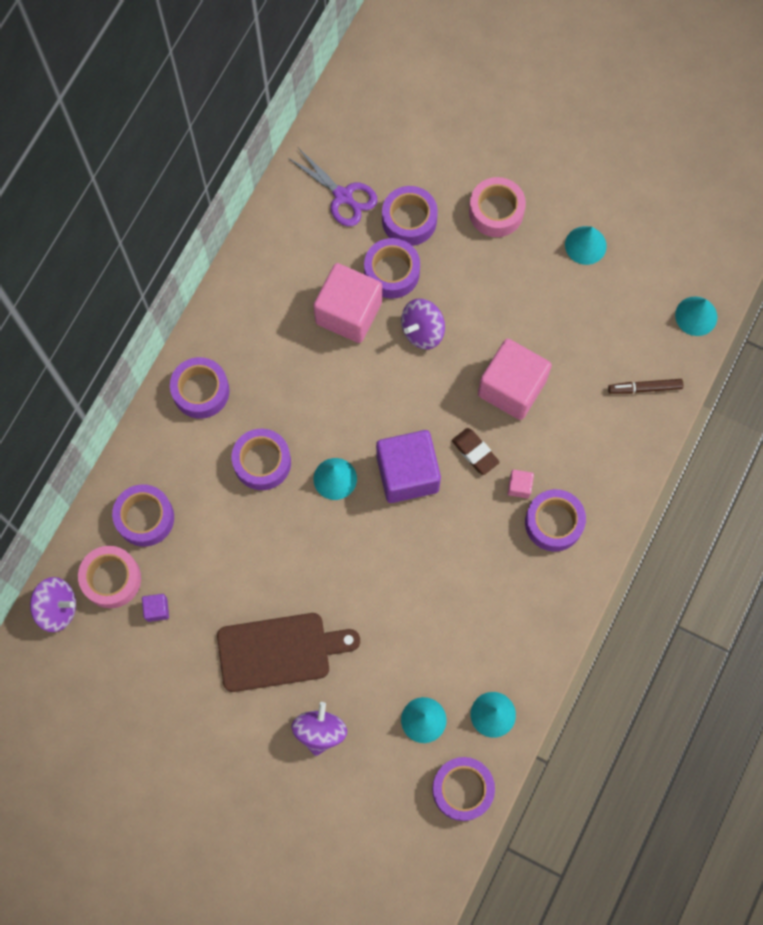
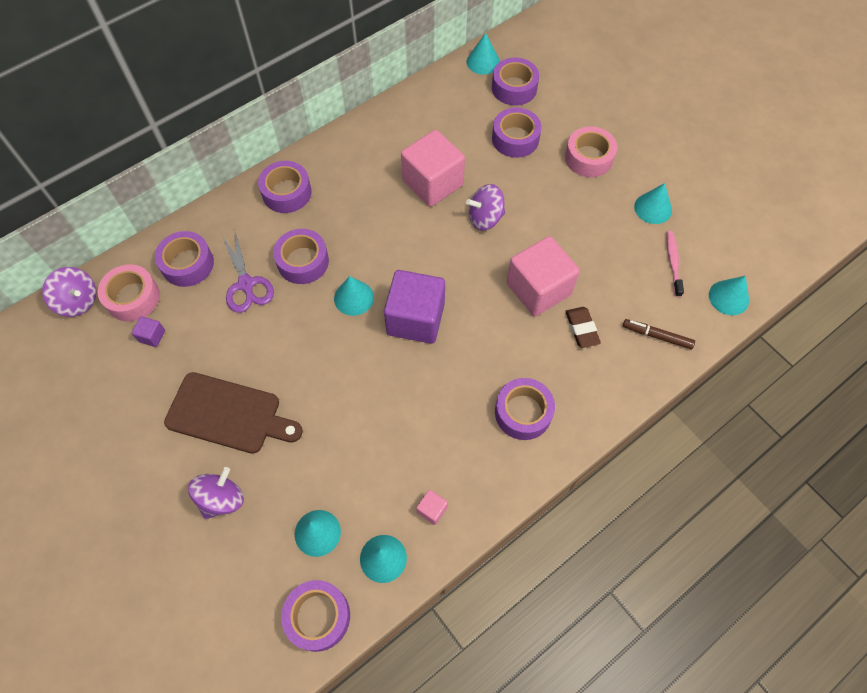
camera: 25 degrees right, 10 degrees down
purple scissors [288,149,377,226] -> purple scissors moved to [222,229,274,313]
purple tape [364,238,420,299] -> purple tape moved to [492,58,539,106]
brown eraser [452,428,500,475] -> brown eraser moved to [565,307,601,348]
pink cube [507,470,534,499] -> pink cube moved to [416,490,448,525]
none -> turquoise cone [467,33,500,75]
none -> pink toothbrush [666,231,684,297]

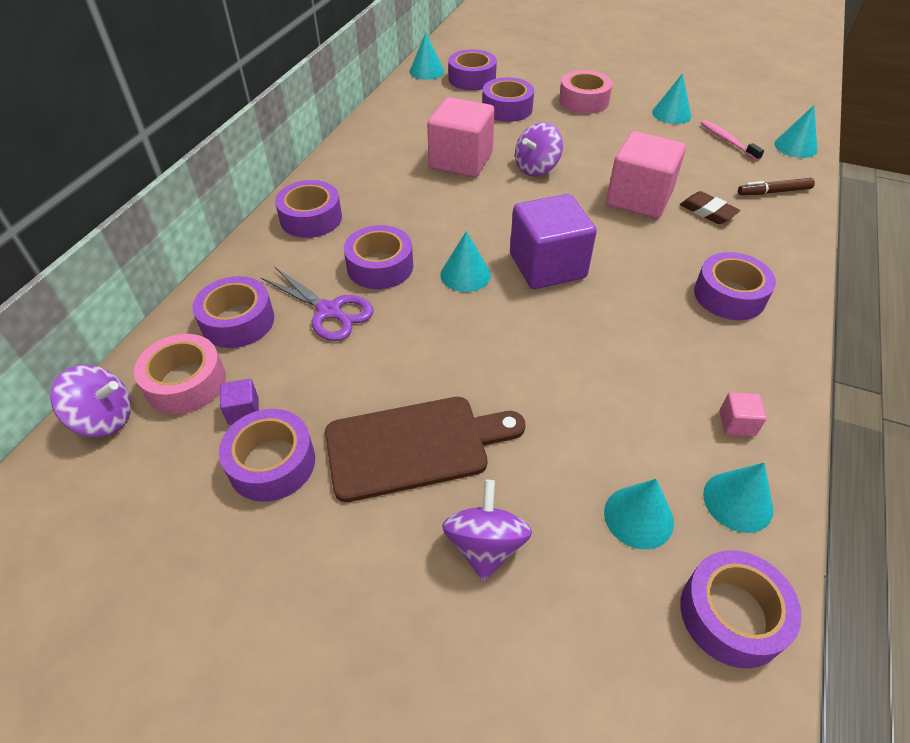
camera: 30 degrees left, 15 degrees down
none -> purple tape [219,409,315,501]

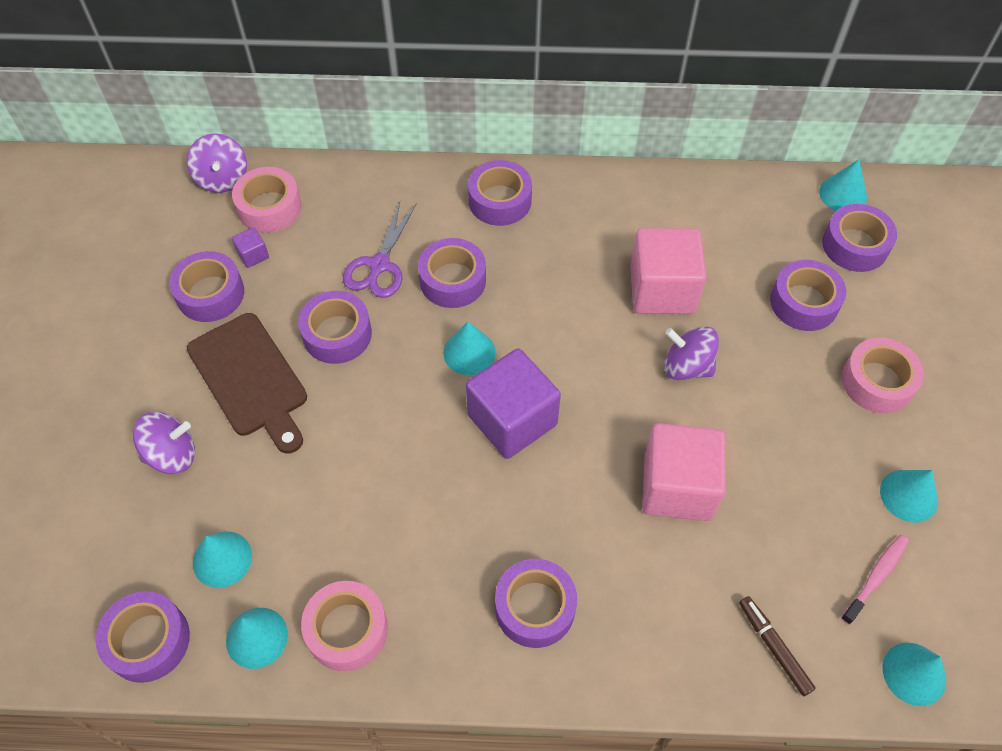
camera: 70 degrees right, 10 degrees up
purple tape [192,276,274,348] -> purple tape moved to [298,291,372,364]
brown eraser [680,191,740,224] -> none
pink cube [720,392,767,436] -> pink tape [301,581,388,671]

